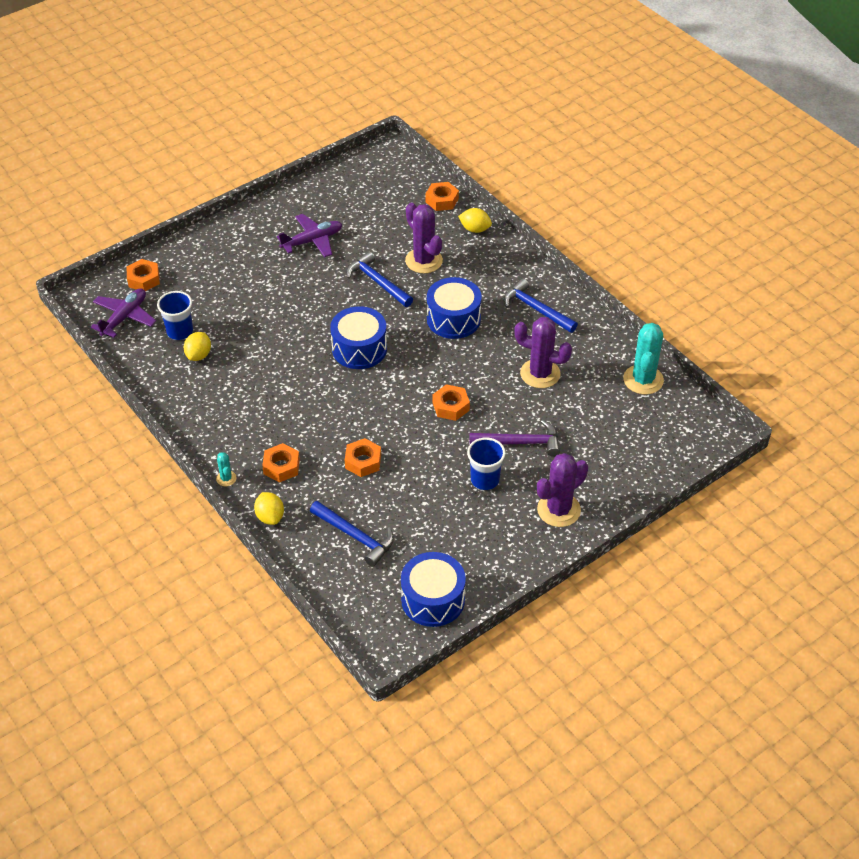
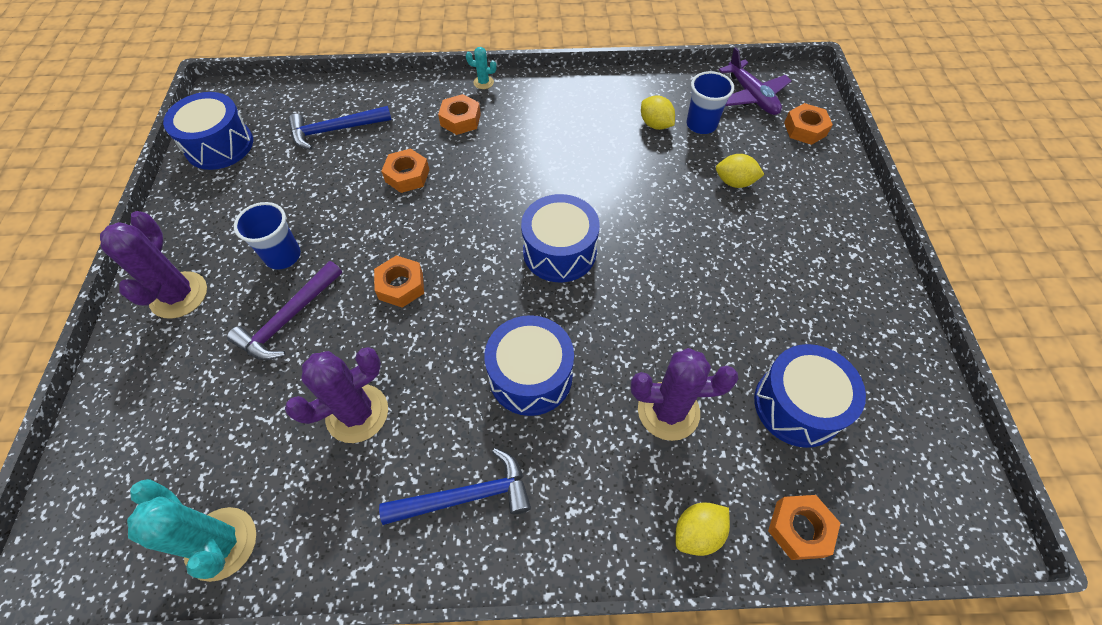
camera: 125 degrees right, 10 degrees up
yellow lemon [254,492,284,525] -> yellow lemon moved to [716,154,765,188]
purple plane [277,214,342,258] -> none
blue hammer [346,251,413,307] -> none
none -> blue drum [754,344,866,448]

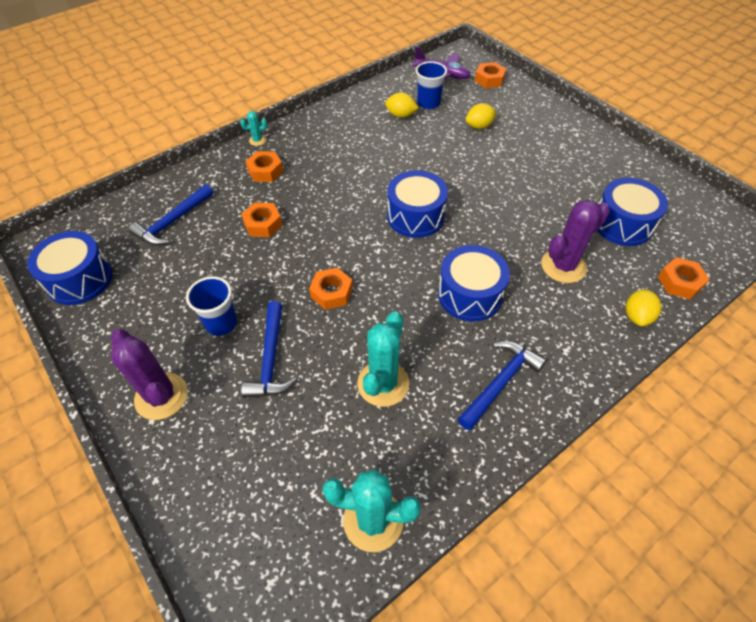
camera: 35 degrees left, 5 degrees down
purple hammer [227,261,342,360] -> blue hammer [241,301,297,398]
purple cactus [285,347,388,443] -> turquoise cactus [358,311,409,407]

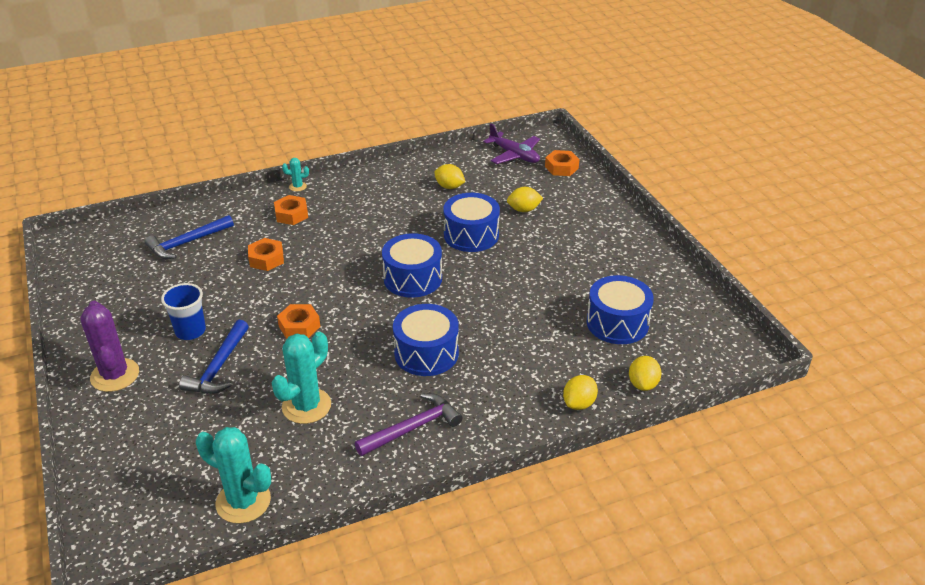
camera: 15 degrees right, 15 degrees down
blue drum [27,231,113,305] -> blue drum moved to [443,193,500,252]
blue cup [415,61,447,109] -> none
blue hammer [458,341,546,431] -> purple hammer [355,393,462,456]
purple cactus [541,200,610,283] -> none
orange nut [658,257,710,299] -> yellow lemon [629,356,662,391]

